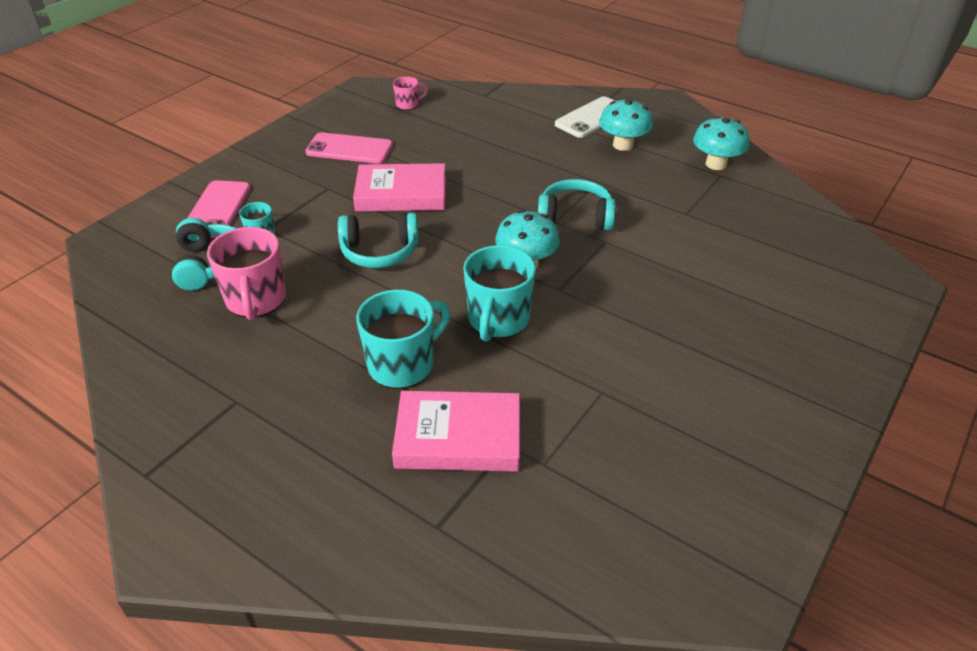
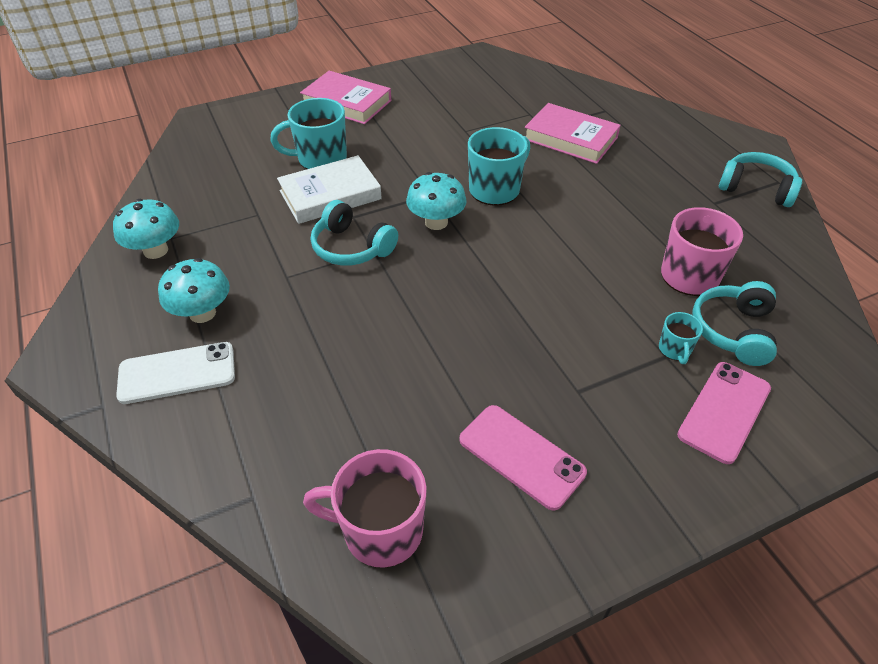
camera: 150 degrees left, 5 degrees up
turquoise headphones [338,213,419,268] -> turquoise headphones moved to [719,152,802,207]
pink book [353,163,446,211] -> pink book moved to [300,71,391,124]
turquoise mug [356,289,450,389] -> turquoise mug moved to [270,98,347,169]
pink mug [393,77,428,110] -> pink mug [303,449,427,568], size x1.96
none -> white book [277,155,382,224]

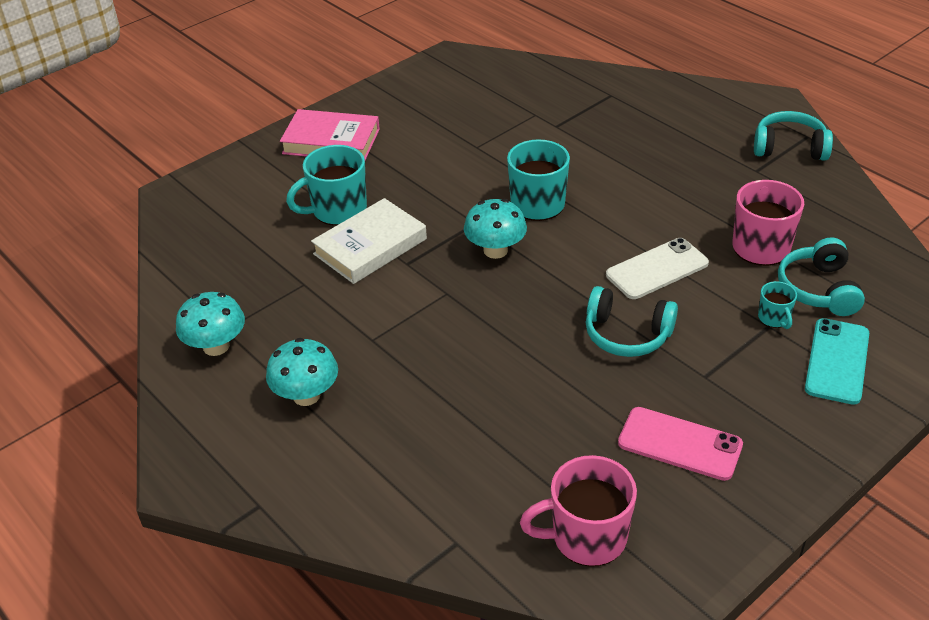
camera: 15 degrees left, 5 degrees down
white phone [116,342,235,404] -> white phone moved to [606,238,709,299]
turquoise headphones [311,200,398,266] -> turquoise headphones moved to [586,286,678,357]
pink book [525,103,621,164] -> none
pink phone [677,362,771,464] -> turquoise phone [805,318,869,405]

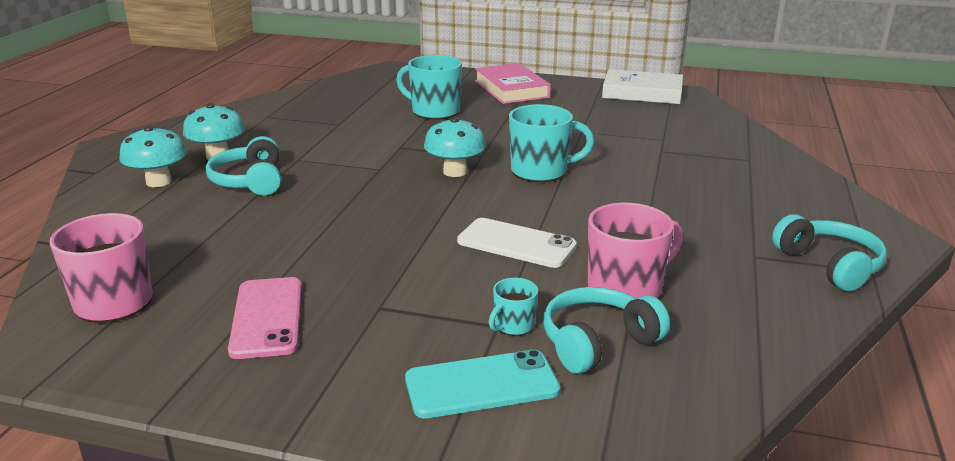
camera: 55 degrees right, 15 degrees down
turquoise mushroom [176,292,245,356] -> turquoise mushroom moved to [119,126,187,187]
white book [311,198,427,284] -> white book moved to [602,69,683,104]
turquoise headphones [586,286,678,357] -> turquoise headphones moved to [206,136,281,196]

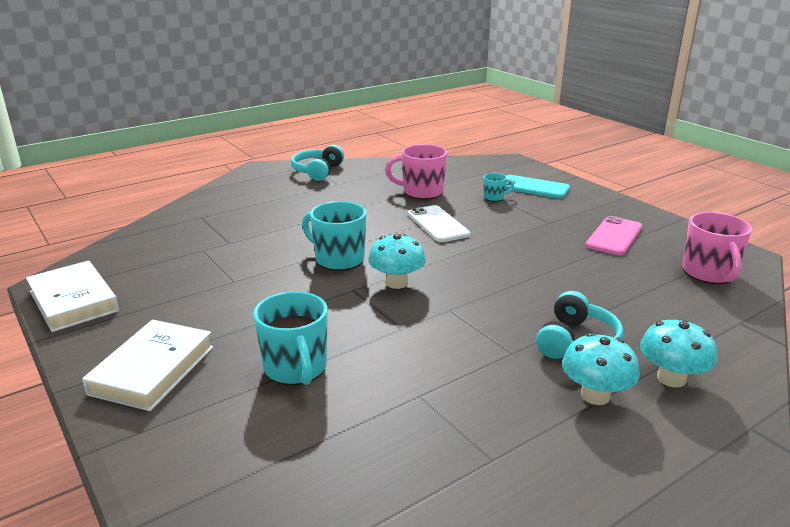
camera: 140 degrees left, 0 degrees up
pink book [475,63,551,104] -> white book [82,320,213,411]
turquoise headphones [543,287,670,374] -> none

